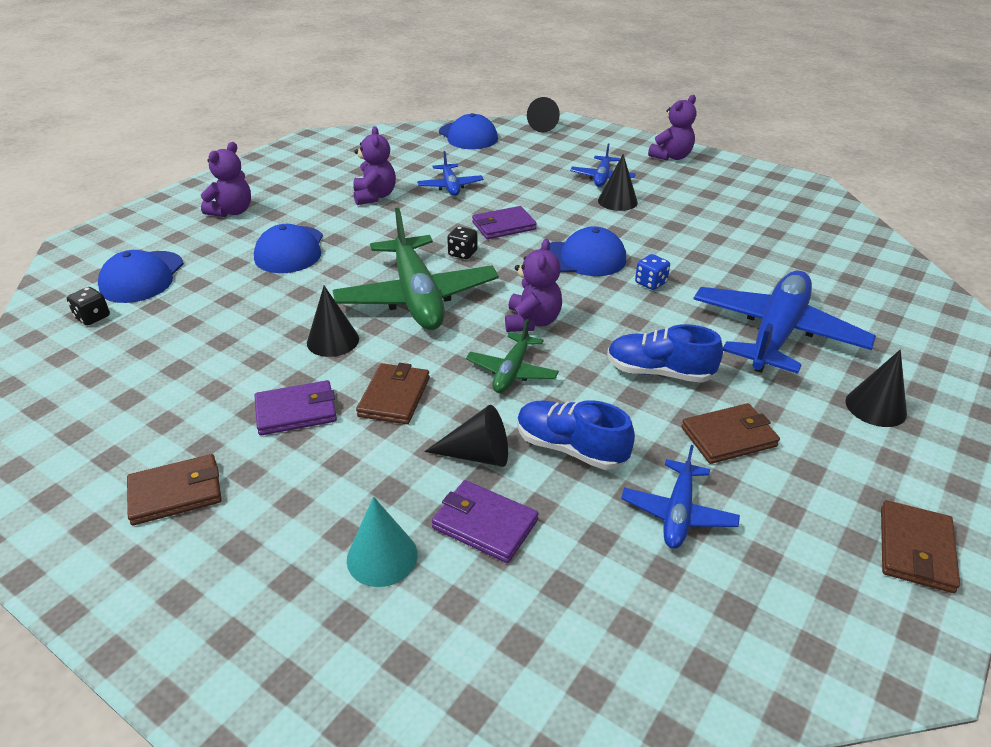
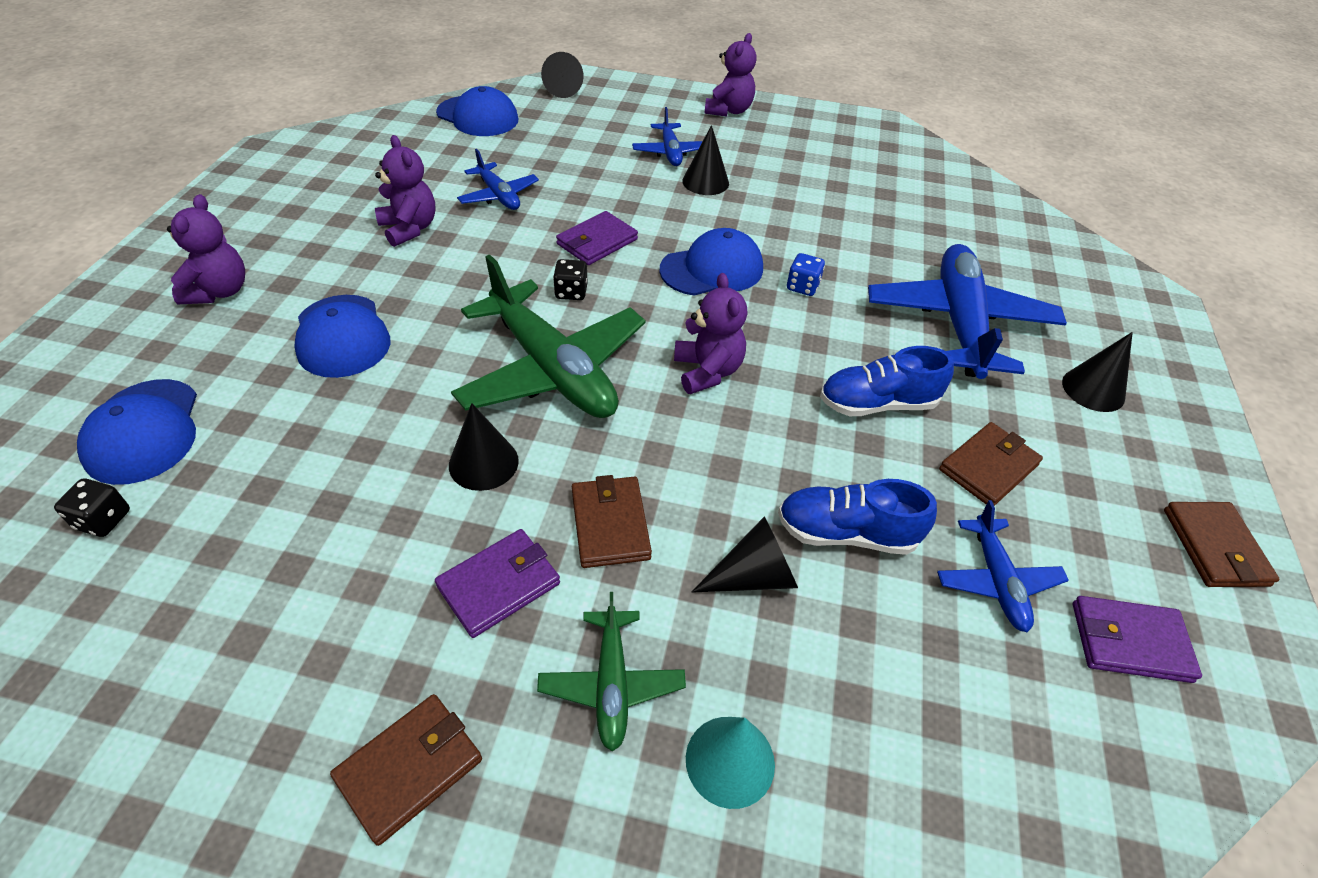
camera: 25 degrees left, 10 degrees up
purple wallet [432,480,539,563] -> purple wallet moved to [1073,596,1202,683]
green plane [466,319,559,393] -> green plane moved to [537,592,686,752]

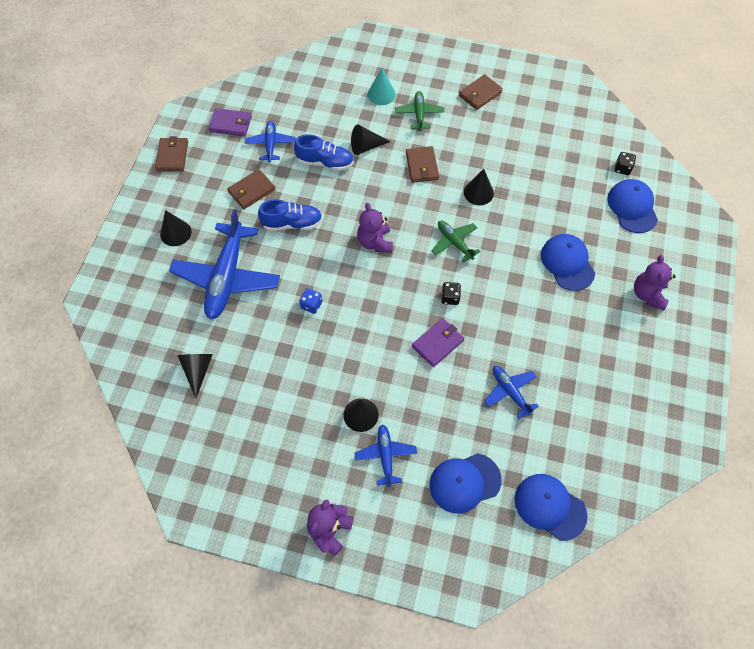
camera: 175 degrees left, 15 degrees up
purple teddy bear [375,135,436,247] -> none
purple wallet [435,529,560,638] -> none
green plane [451,255,646,418] -> green plane [431,221,481,263], size x0.51
black cone [541,52,583,98] -> black cone moved to [177,354,213,398]
blue cap [660,228,763,296] -> blue cap moved to [430,453,502,514]

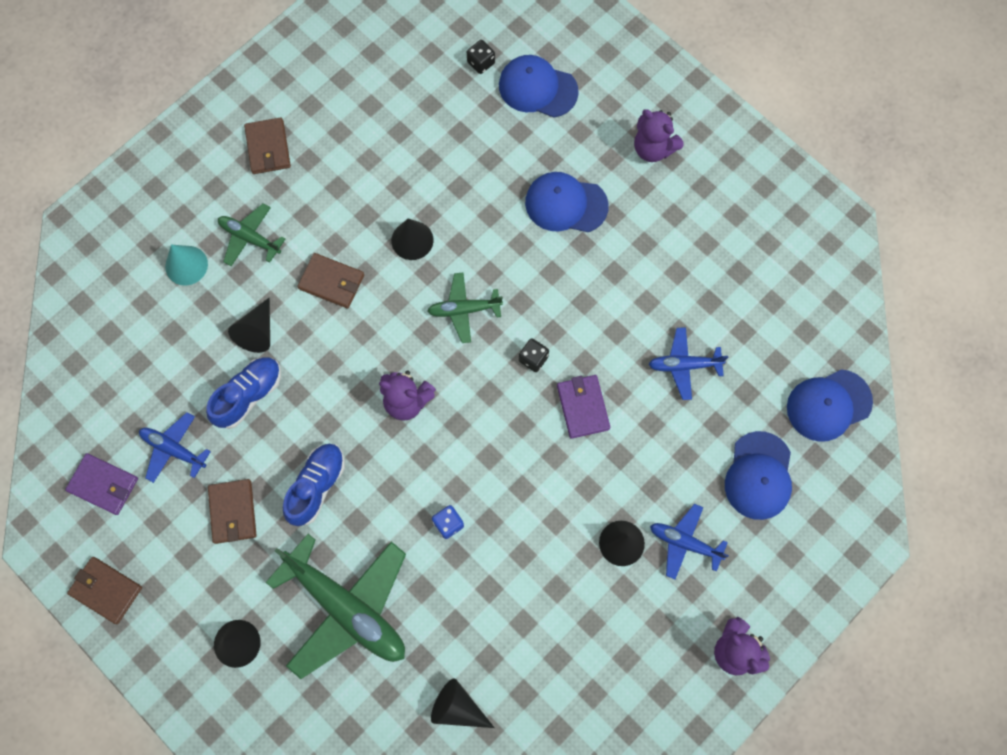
camera: 60 degrees left, 10 degrees up
blue plane [169,209,280,320] -> green plane [266,534,406,679]
purple wallet [209,108,252,137] -> purple wallet turned 75 degrees clockwise [65,453,138,515]

